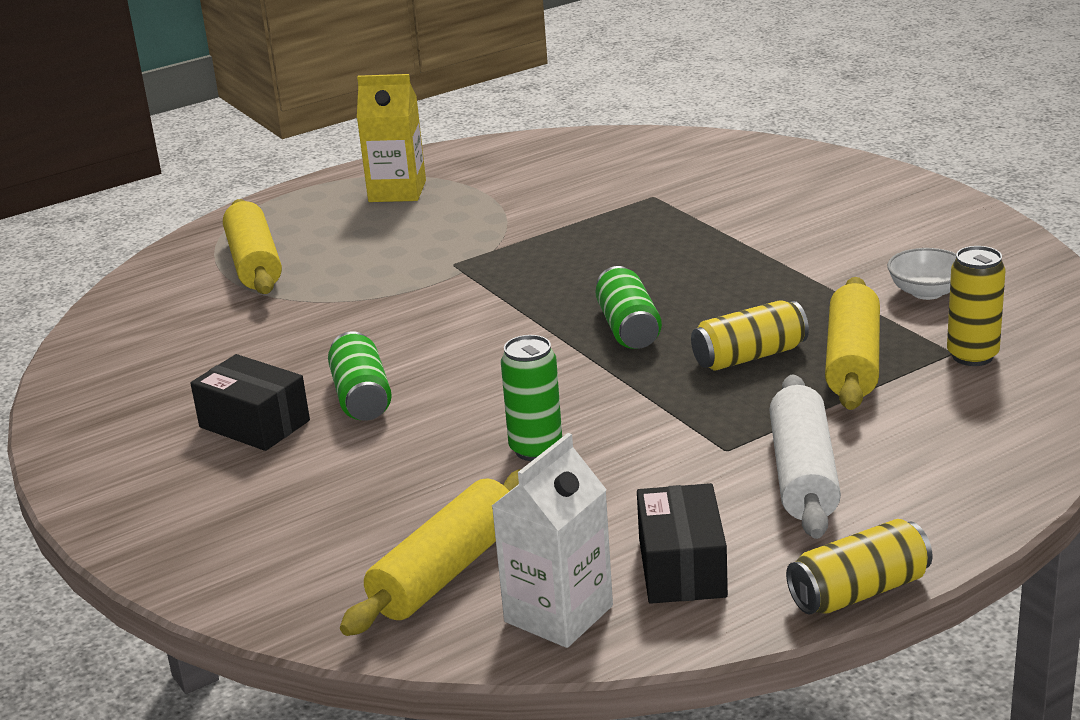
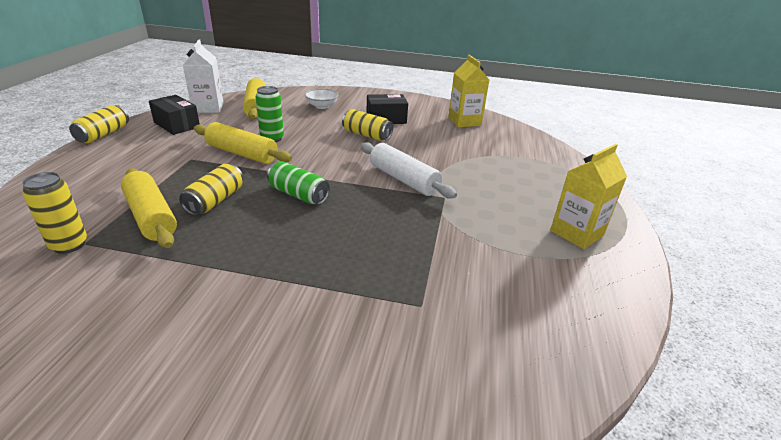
camera: 130 degrees right, 5 degrees up
yellow rolling pin [223,199,282,294] -> yellow rolling pin moved to [194,122,292,164]
green can [328,331,392,421] -> yellow can [342,109,393,141]
white rolling pin [769,374,841,539] -> white rolling pin moved to [360,142,457,198]
white bowl [887,248,956,300] -> white bowl moved to [305,89,338,109]
none -> yellow carton [448,55,489,127]

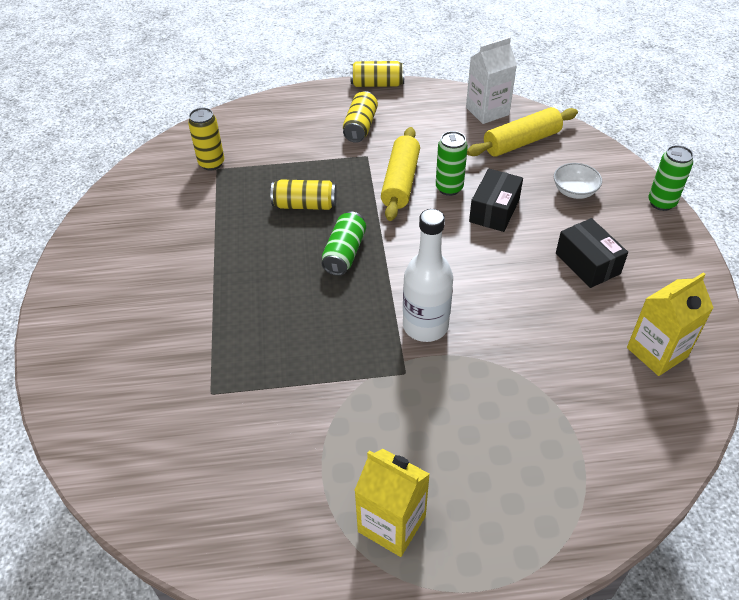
camera: 75 degrees right, 15 degrees up
yellow rolling pin [121,168,177,248] -> none
black box [149,95,200,135] -> black box moved to [469,169,523,232]
yellow can [342,109,393,141] -> yellow can moved to [343,91,378,143]
white rolling pin [360,142,457,198] -> white bottle [403,209,453,342]
none -> green can [648,145,693,211]

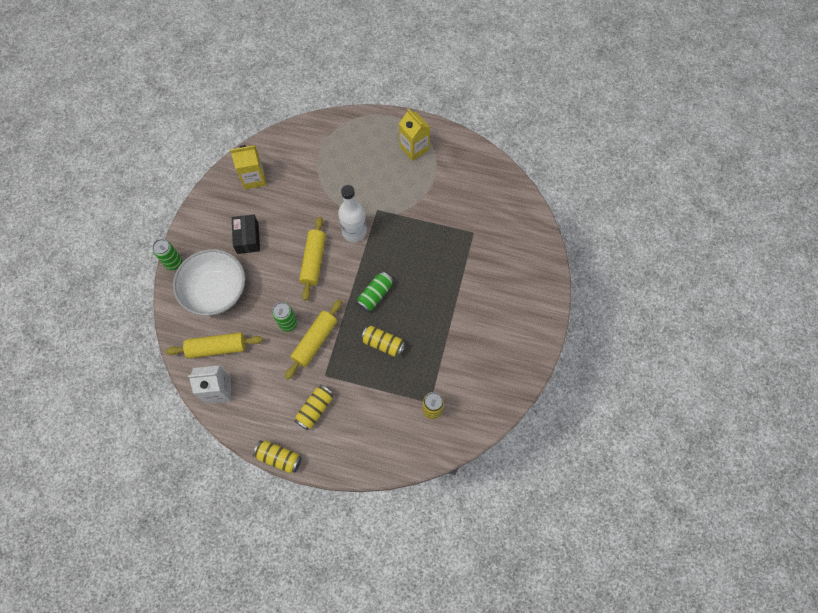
camera: 160 degrees left, 20 degrees up
black box [469,169,523,232] -> none
white bowl [554,163,602,199] -> white bowl [173,249,245,316], size x2.25
none -> yellow rolling pin [299,216,326,301]

